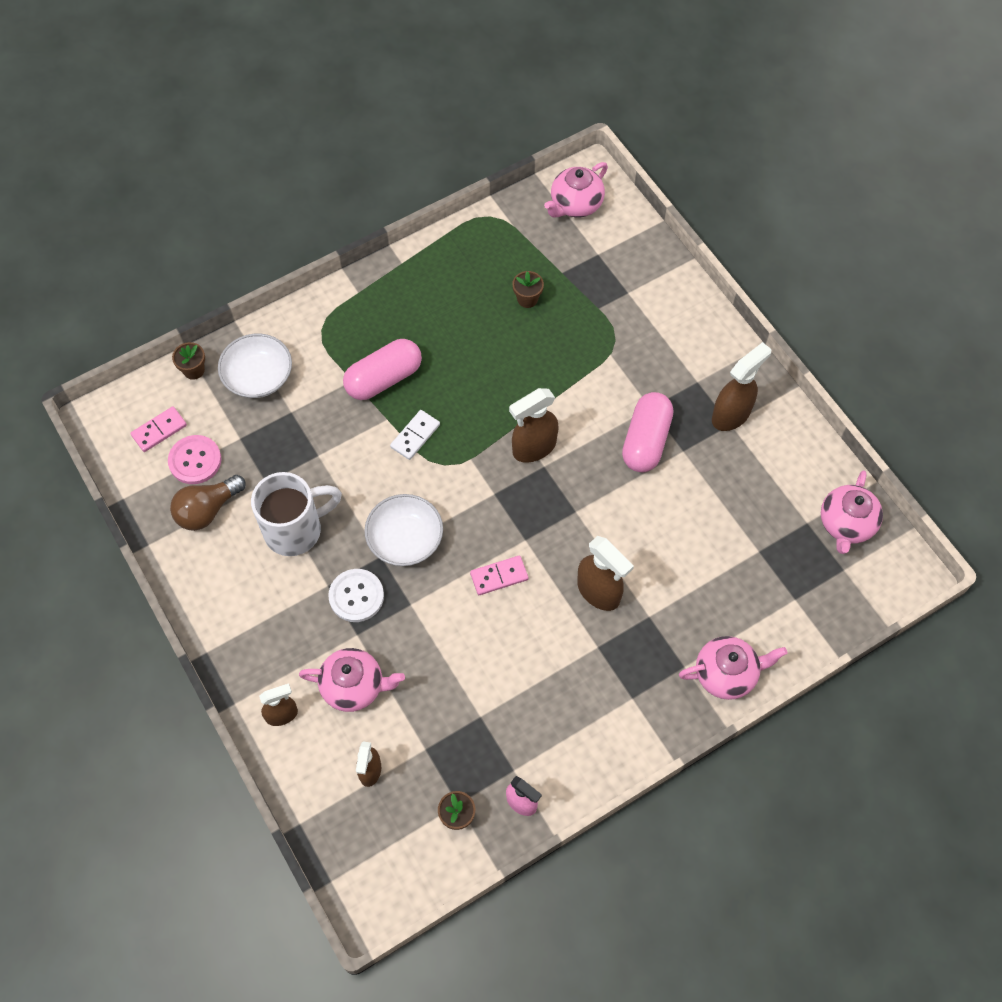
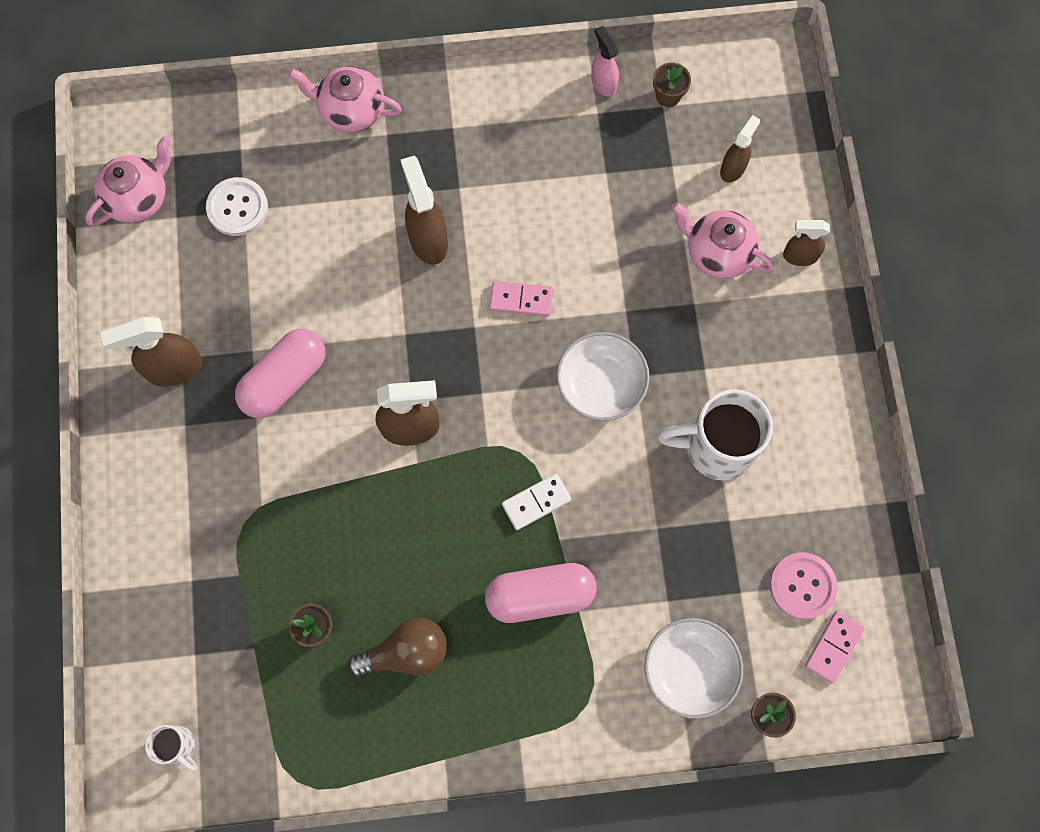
camera: 155 degrees left, 10 degrees up
pink domino [130,406,187,452] -> pink domino turned 45 degrees counterclockwise [805,611,865,684]
brown light bulb [170,475,246,531] -> brown light bulb moved to [347,618,447,677]
white button [328,569,384,622] -> white button moved to [206,177,268,236]
pink teapot [544,162,608,217] -> white mug [145,725,197,772]

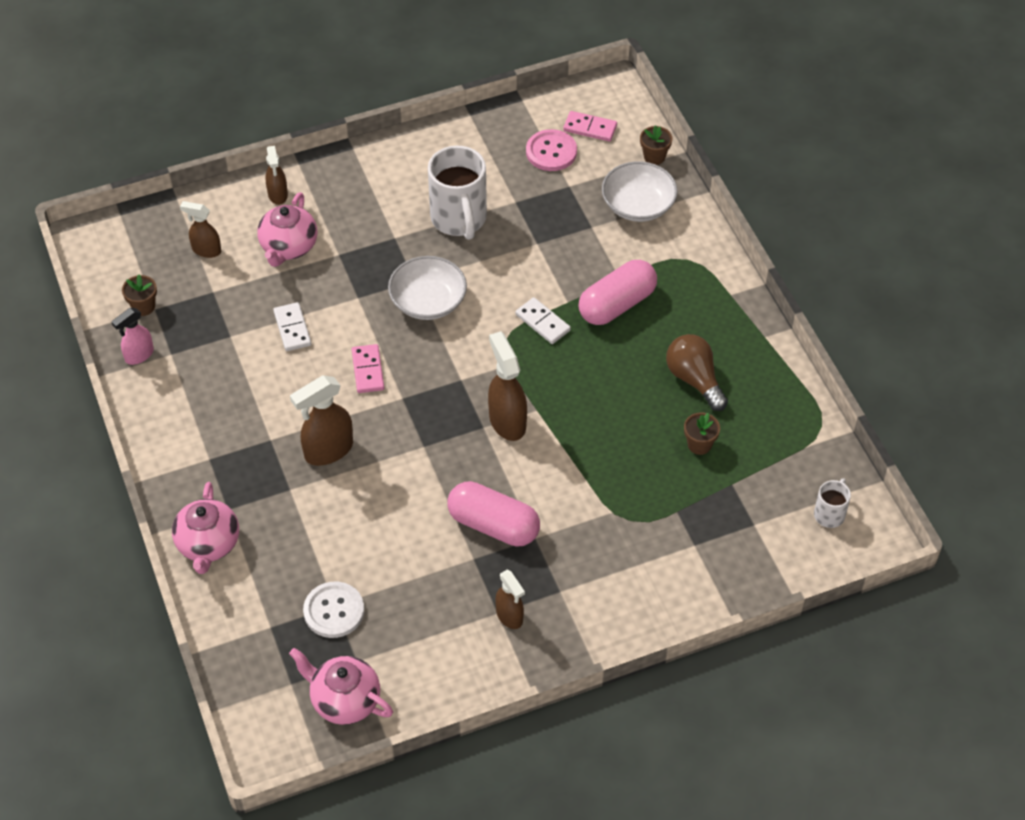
camera: 105 degrees left, 20 degrees down
brown spray bottle [100,317,202,387] -> brown spray bottle [496,570,525,629], size x0.63
pink capsule [485,563,597,623] -> pink capsule turned 75 degrees clockwise [579,260,657,325]
none -> white domino [273,302,311,351]

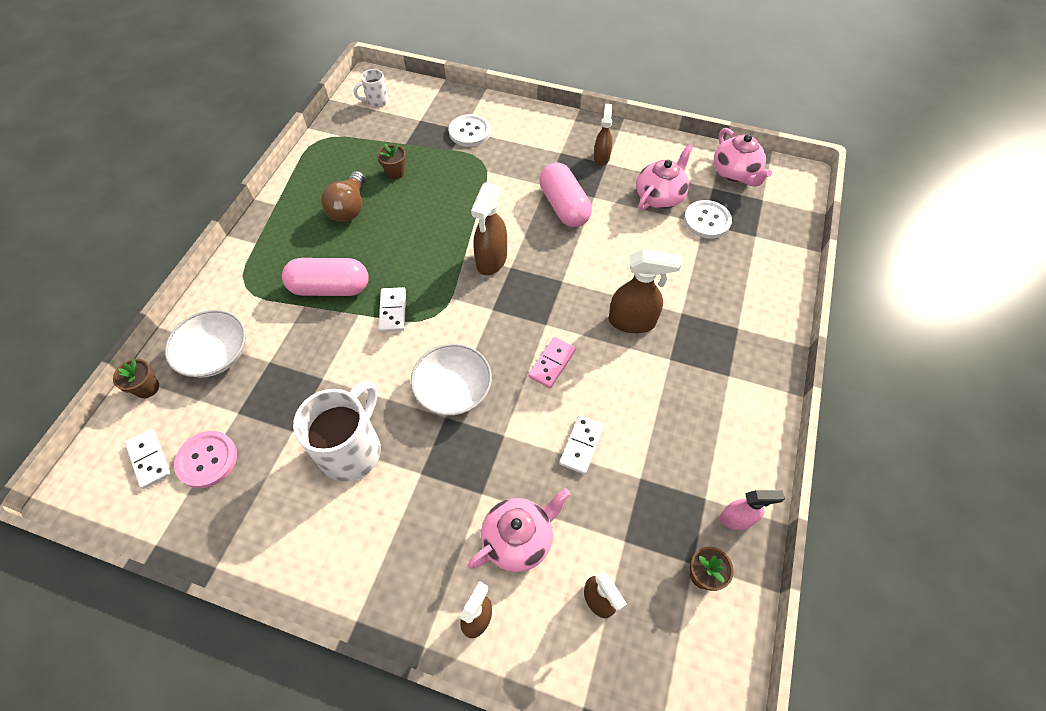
camera: 140 degrees left, 5 degrees up
pink teapot [172,482,239,574] -> pink teapot moved to [636,144,693,210]
pink domino [563,111,617,141] -> white domino [125,429,171,489]
none -> white button [449,114,491,147]

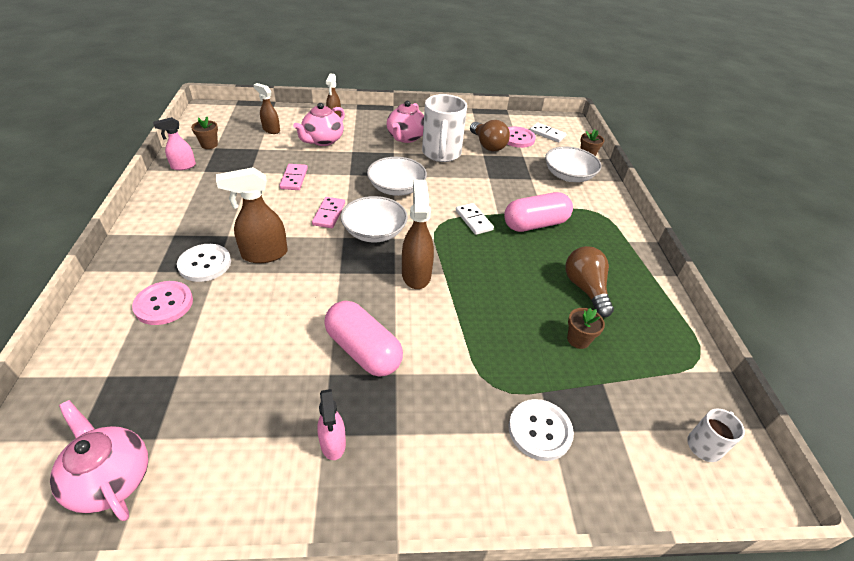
camera: 155 degrees right, 15 degrees down
white domino [559,415,604,474] -> pink domino [279,164,308,190]
brown spray bottle [594,104,612,166] -> pink spray bottle [317,389,346,460]
pink teapot [636,144,693,210] -> pink teapot moved to [387,101,424,143]
white button [684,200,732,239] -> white button moved to [177,244,231,282]
none -> pink button [132,281,193,325]
none -> white bowl [341,196,408,242]
none -> brown light bulb [470,120,510,151]

